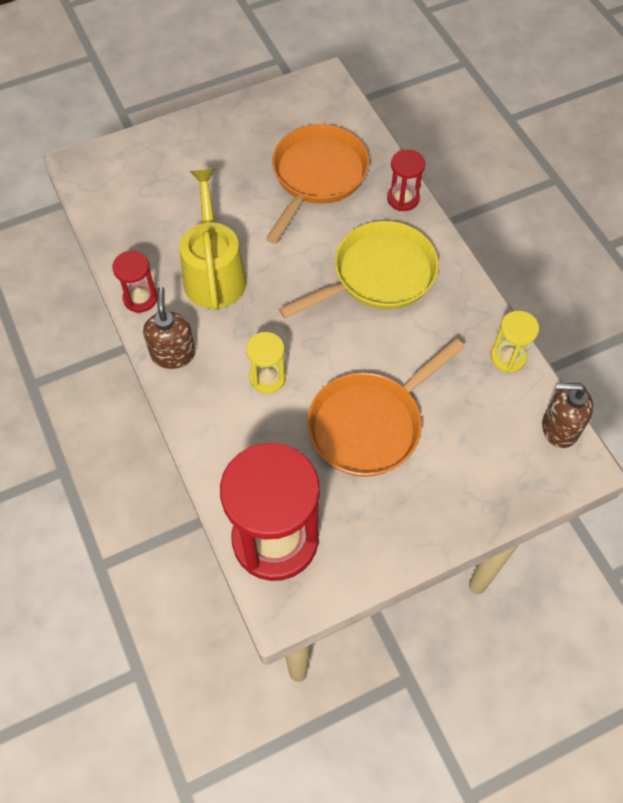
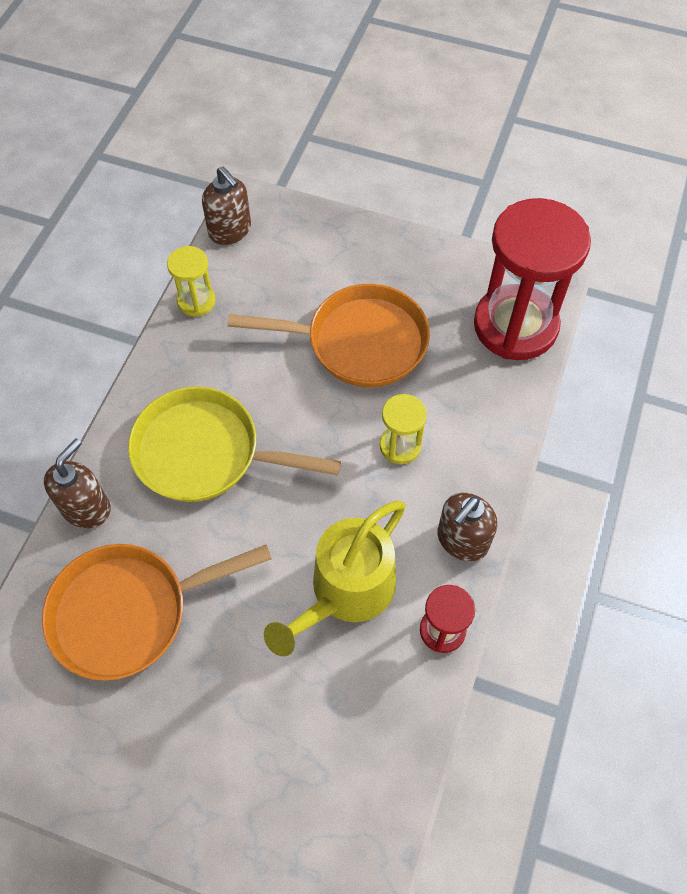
camera: 135 degrees left, 0 degrees up
red hourglass [387,149,425,211] -> brown soap dispenser [44,439,111,528]

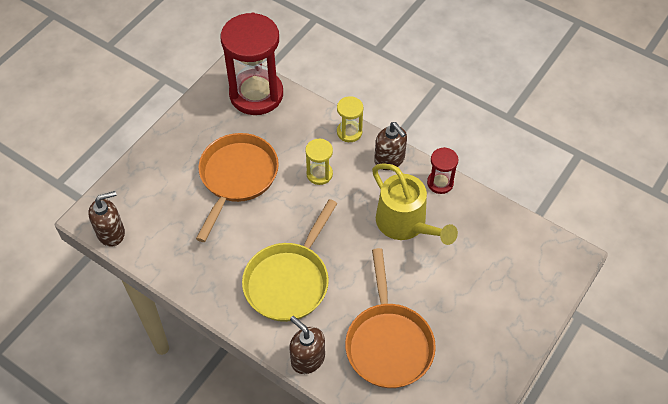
camera: 75 degrees left, 5 degrees down
yellow hourglass [167,246,216,317] -> yellow hourglass moved to [337,96,363,142]

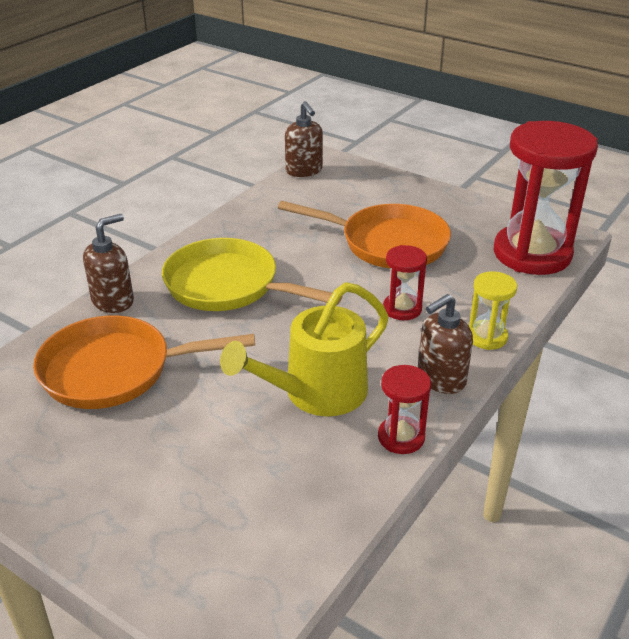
camera: 90 degrees right, 20 degrees down
yellow hourglass [305,139,333,185] -> red hourglass [383,245,427,320]

